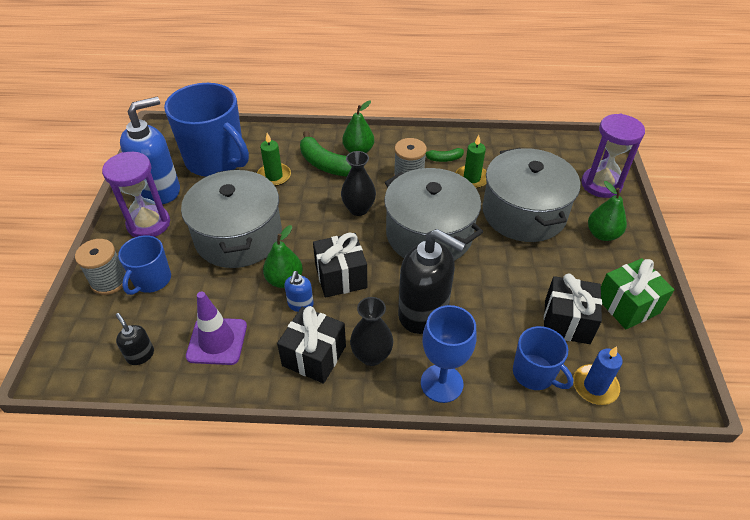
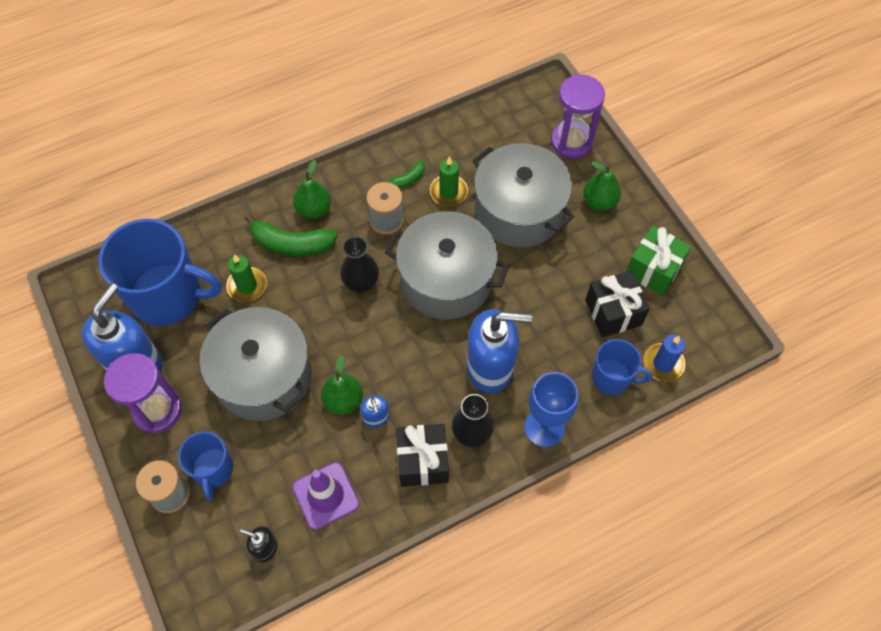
camera: 30 degrees left, 15 degrees up
black gift [313,232,367,298] -> none
black soap dispenser [398,229,466,334] -> blue soap dispenser [466,309,532,393]

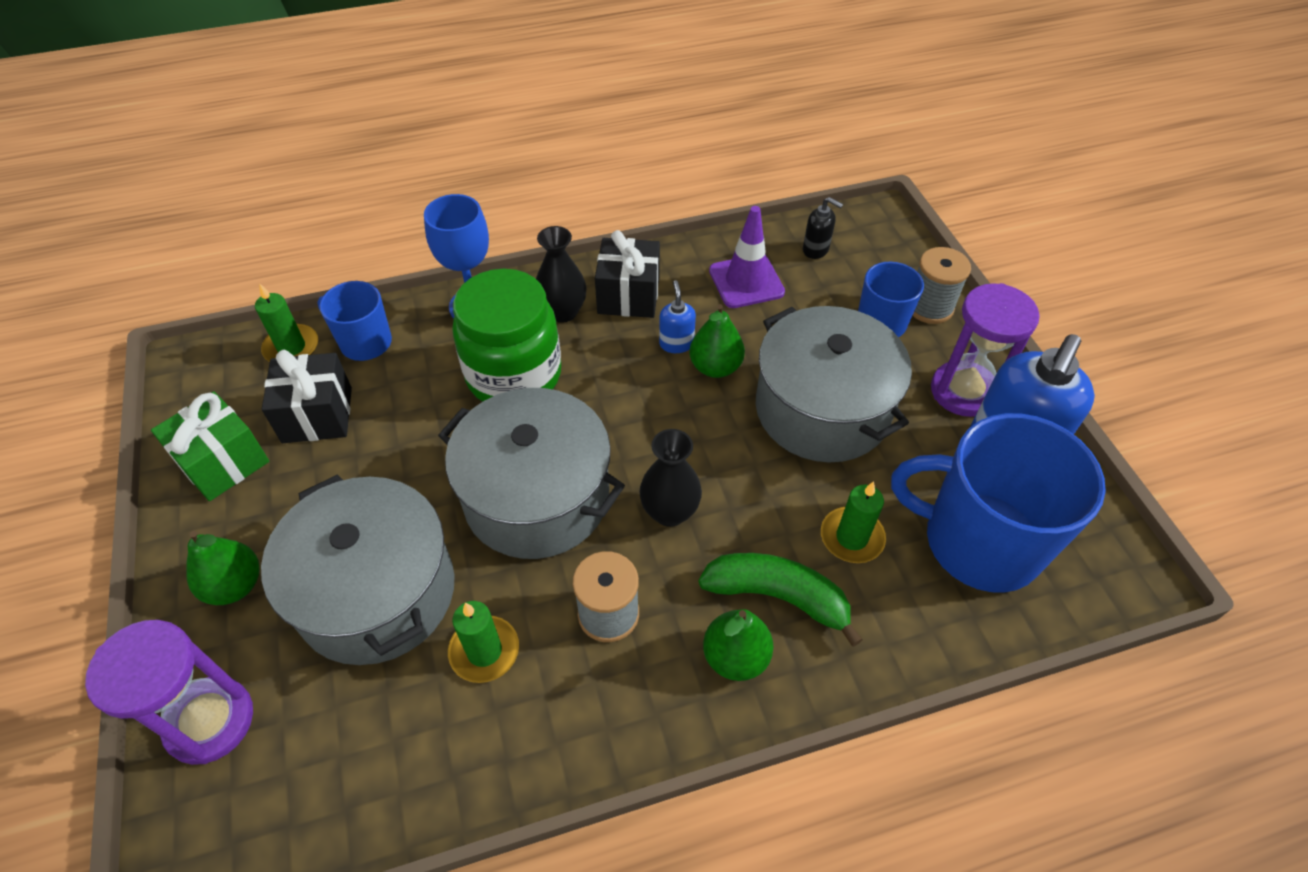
camera: 170 degrees left, 10 degrees down
green banana [382,160,425,188] -> none
blue soap dispenser [466,309,532,393] -> green jar [452,269,561,402]
blue candle [643,335,686,381] -> green candle [255,284,318,362]

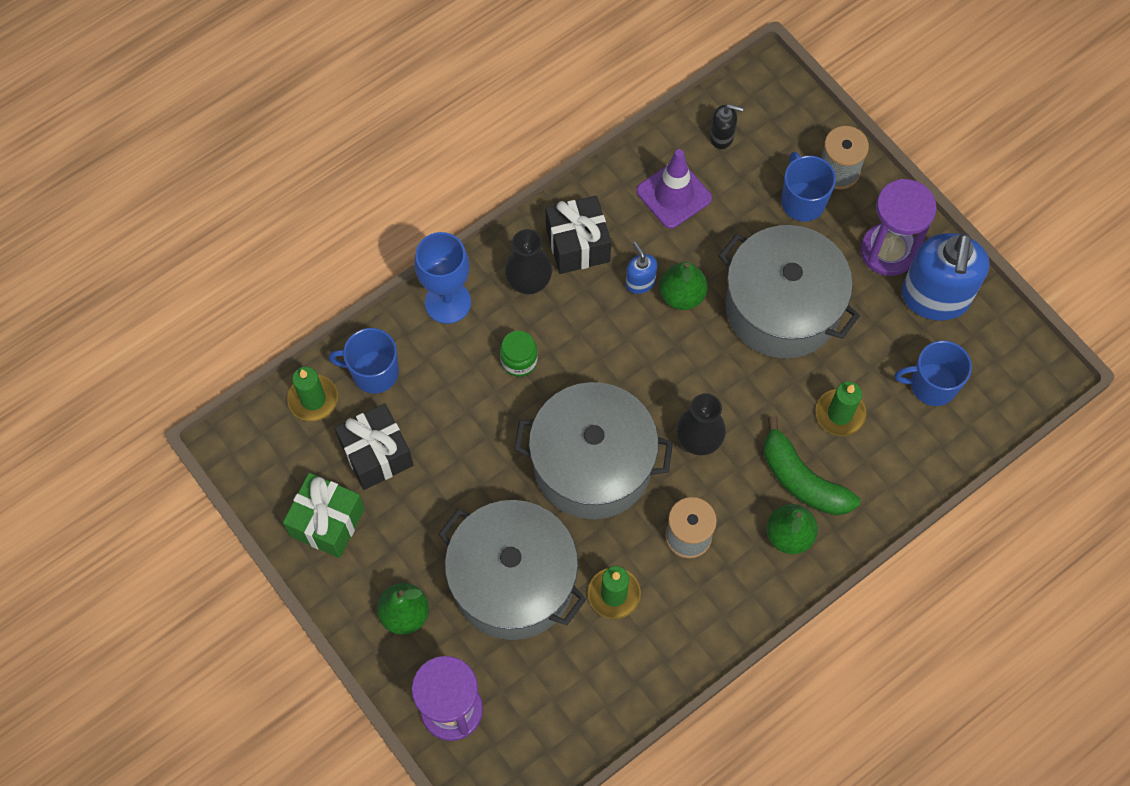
camera: 20 degrees left, 15 degrees up
green jar [452,269,561,402] -> green jar [500,331,538,377], size x0.43
green banana [698,553,863,647] -> green banana turned 135 degrees counterclockwise [764,416,860,516]
blue mug [891,413,1106,593] -> blue mug [895,340,972,406], size x0.53

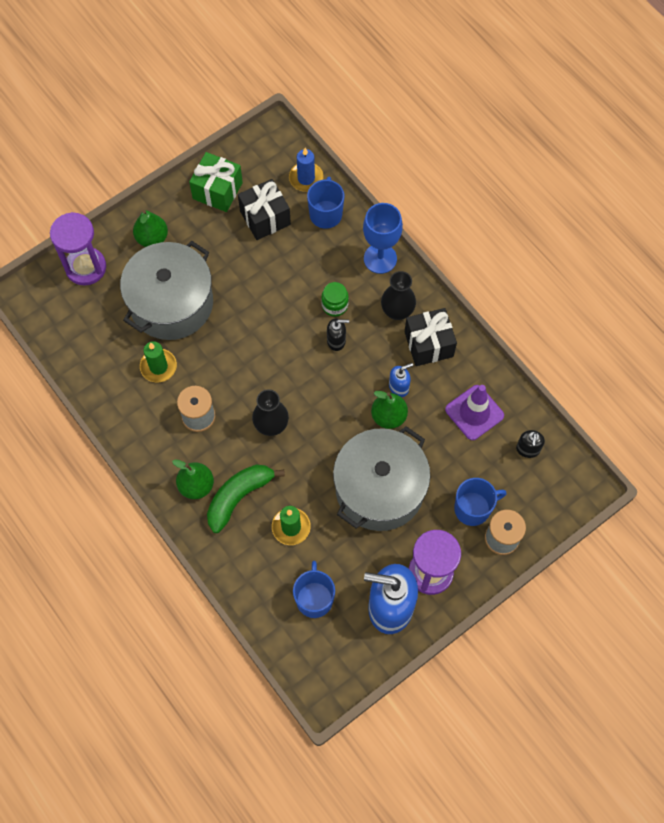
camera: 90 degrees right, 0 degrees up
green candle [287,367,338,421] -> blue candle [289,148,324,192]
grey pot [514,382,673,519] -> none
none -> black soap dispenser [327,318,349,351]

